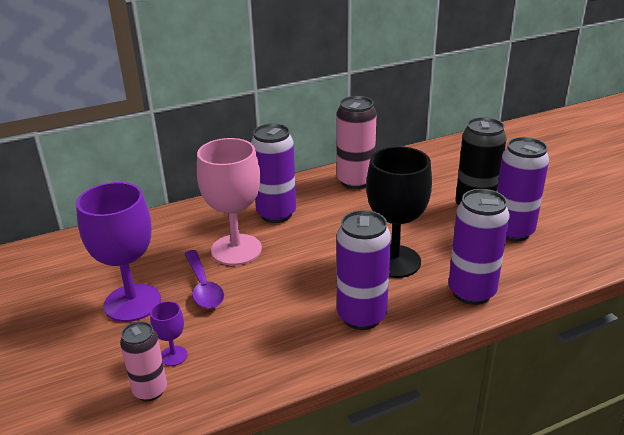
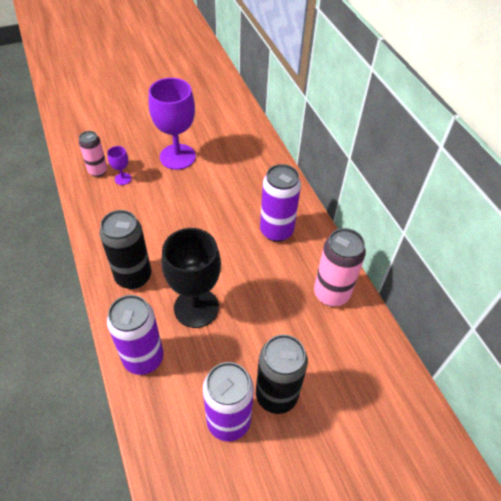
camera: 90 degrees right, 20 degrees up
purple spoon [184,250,224,309] -> none
pink goblet [197,138,262,265] -> none
purple can [337,210,391,330] -> black can [100,210,151,289]

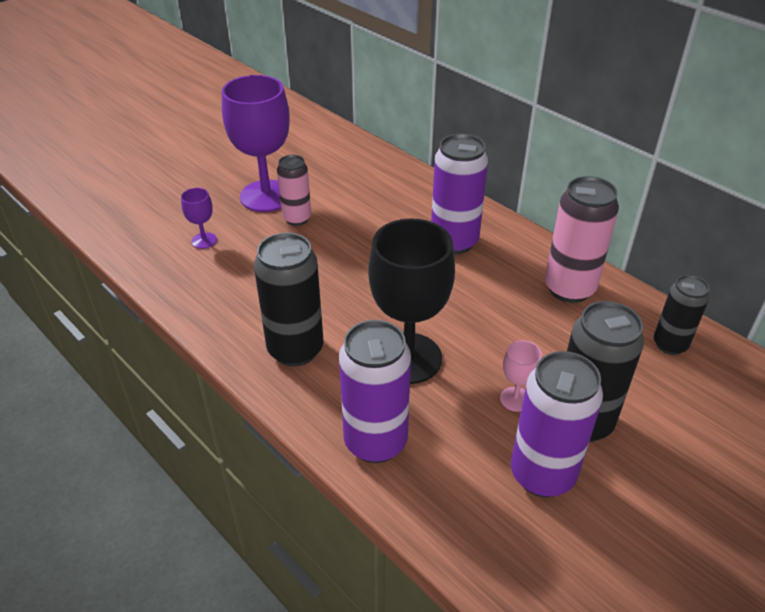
camera: 20 degrees left, 10 degrees down
pink can [79,131,107,177] -> pink can moved to [277,155,311,226]
none -> pink goblet [500,340,542,412]
none -> black can [654,275,709,355]

